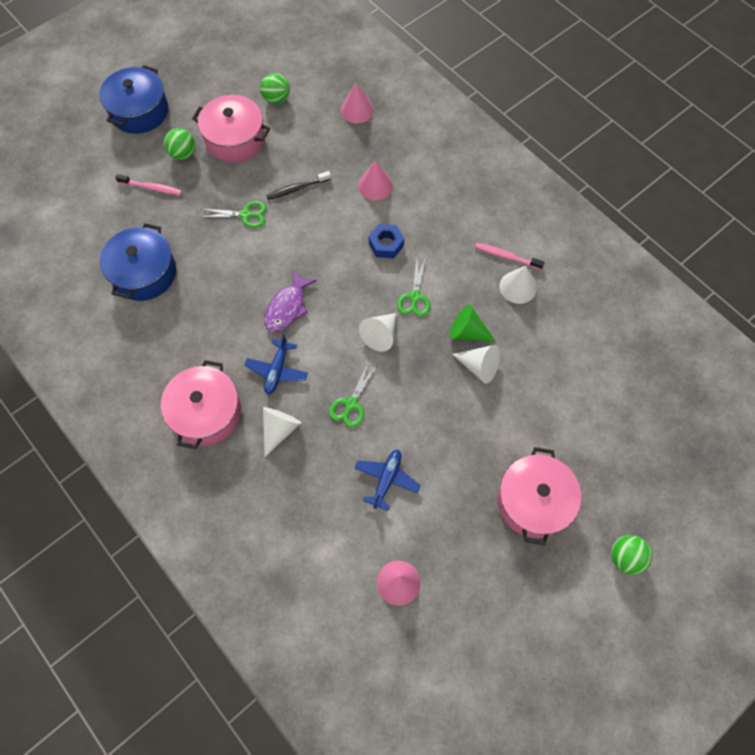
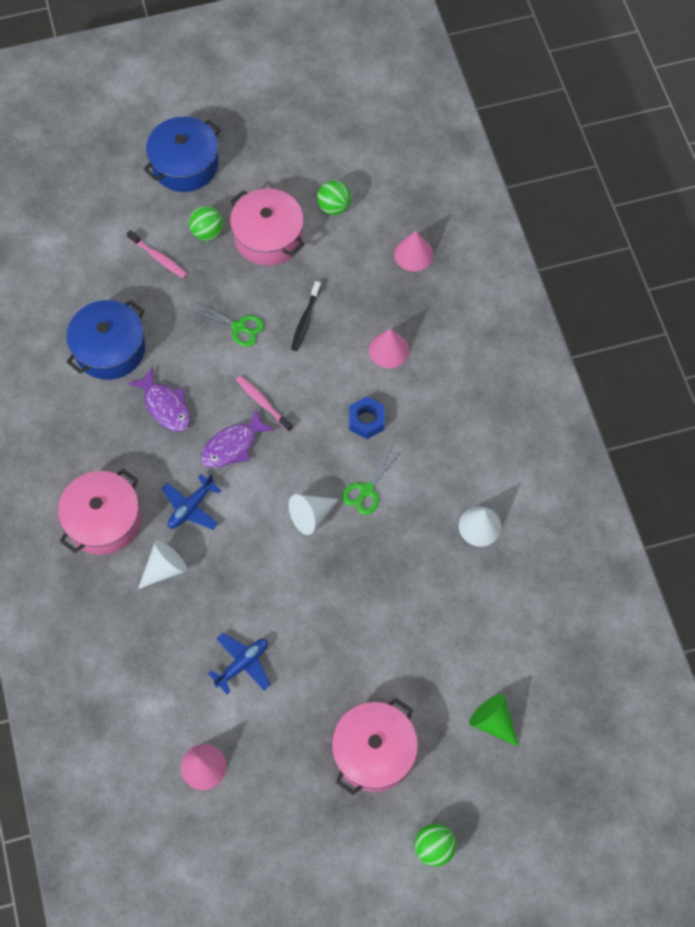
camera: 25 degrees right, 0 degrees up
black toothbrush [266,171,331,200] -> black toothbrush turned 75 degrees counterclockwise [291,281,321,351]
green scissors [329,361,377,428] -> none
green cone [450,305,496,342] -> green cone moved to [469,694,519,747]
white cone [452,345,500,384] -> none
pink toothbrush [475,243,545,270] -> pink toothbrush moved to [236,376,293,432]
none -> purple fish [128,366,191,432]

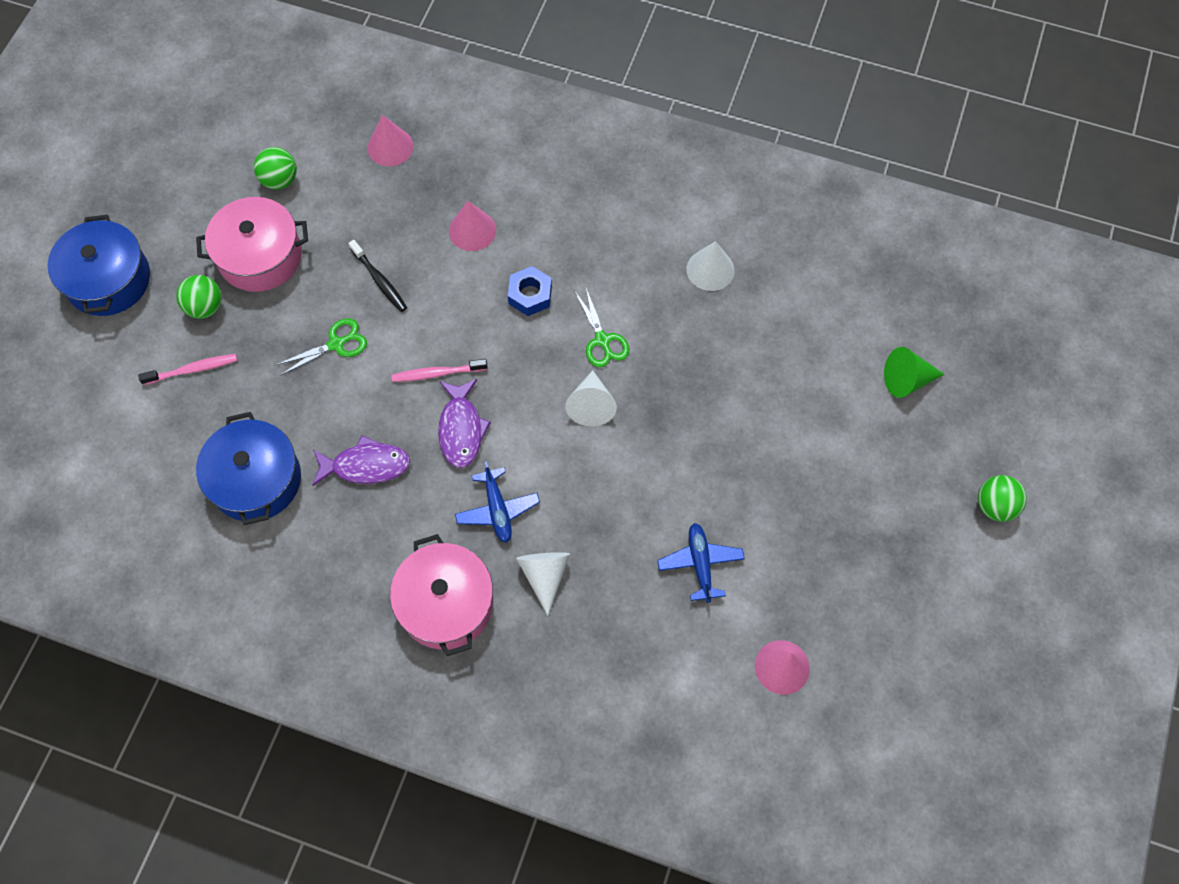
camera: 55 degrees left, 0 degrees up
pink pot [332,698,418,795] -> none

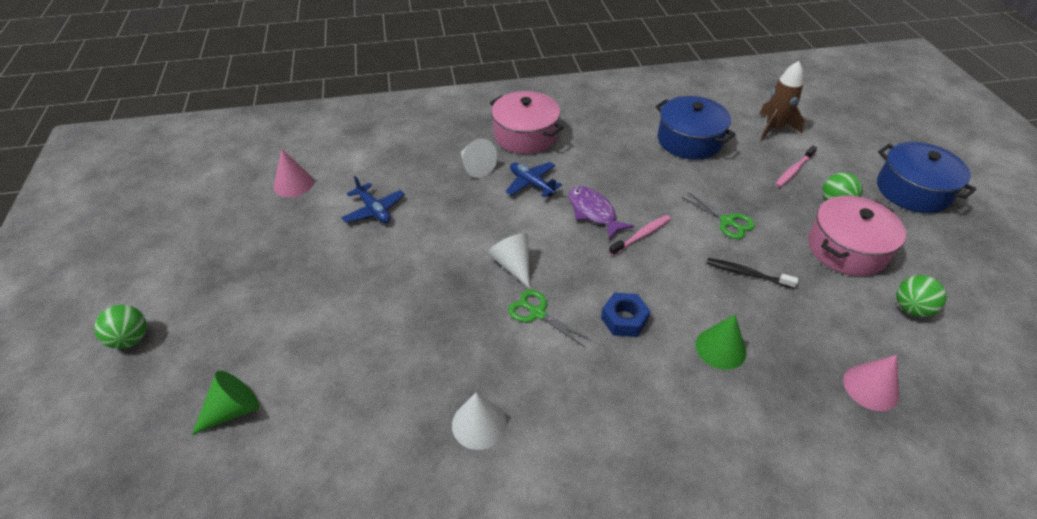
camera: 150 degrees right, 20 degrees down
green scissors [276,318,367,376] -> green scissors turned 75 degrees counterclockwise [681,192,755,239]
purple fish [312,435,410,486] -> none
pink cone [449,201,496,251] -> green cone [696,315,747,370]
none -> brown rocket [760,61,804,141]

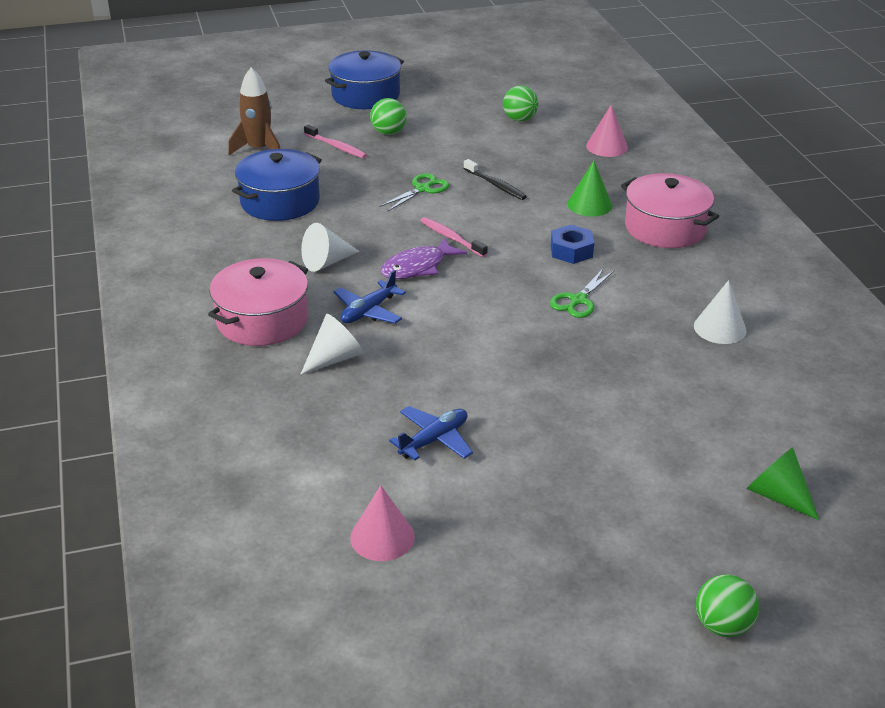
camera: 95 degrees left, 10 degrees down
white cone [488,233,530,289] -> white cone moved to [301,223,359,272]
black toothbrush [707,258,798,289] -> black toothbrush turned 60 degrees counterclockwise [463,159,527,200]
pink pot [808,196,906,276] -> pink pot moved to [621,173,719,248]

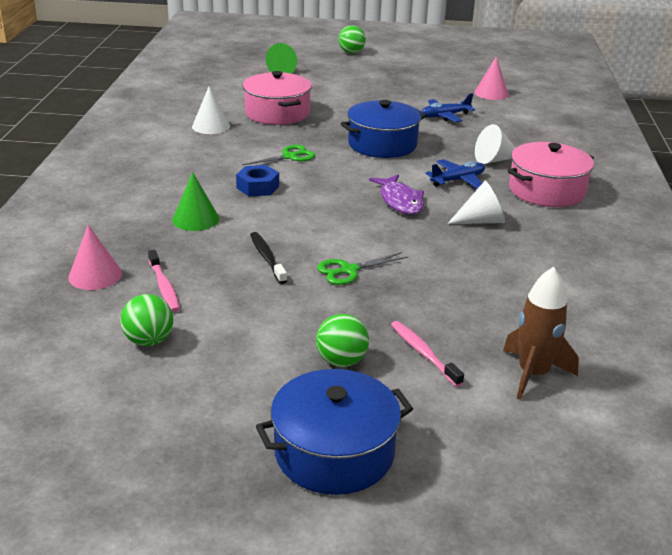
camera: 160 degrees left, 5 degrees down
blue pot [232,149,322,221] -> blue pot moved to [340,100,427,158]
purple fish [381,237,467,279] -> purple fish turned 90 degrees clockwise [369,174,424,215]
pink toothbrush [420,217,488,257] -> pink toothbrush moved to [148,250,180,312]
pink pot [621,173,719,248] -> pink pot moved to [243,71,312,125]

